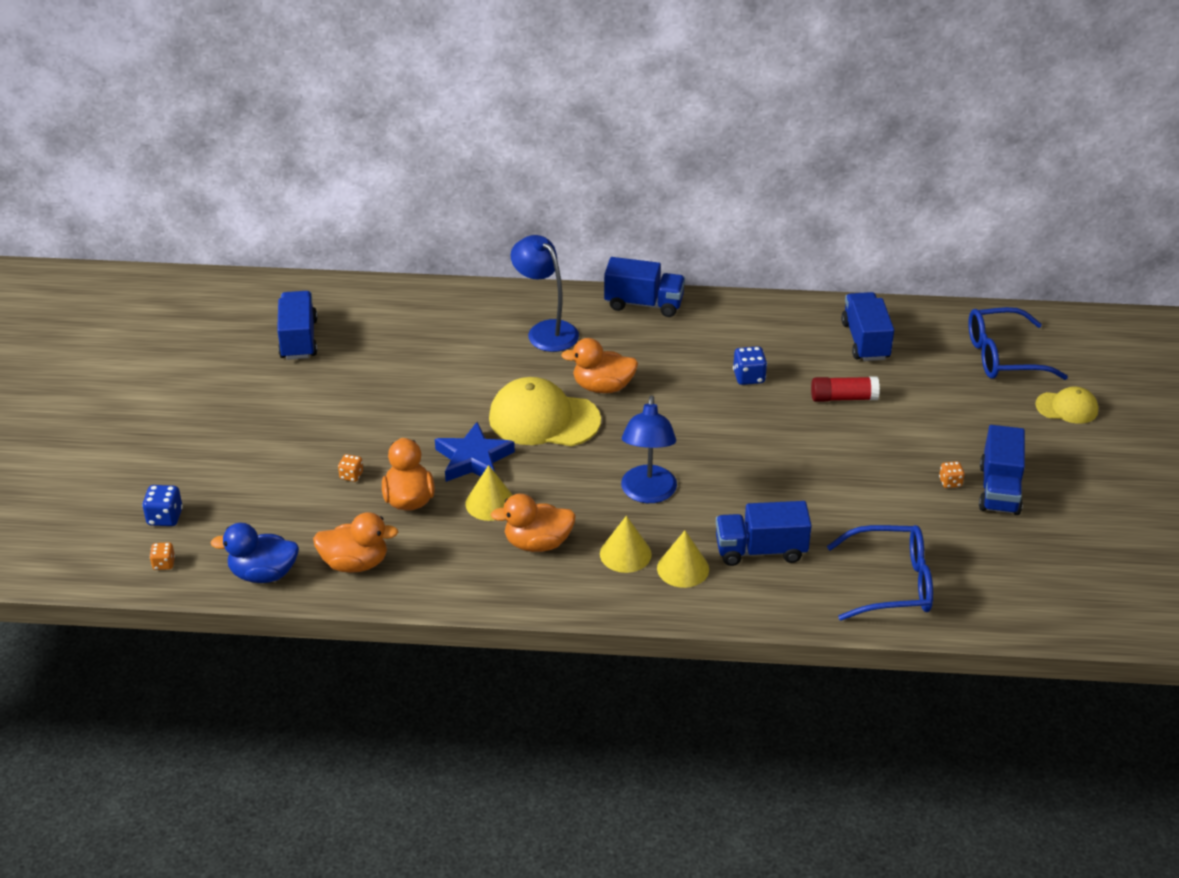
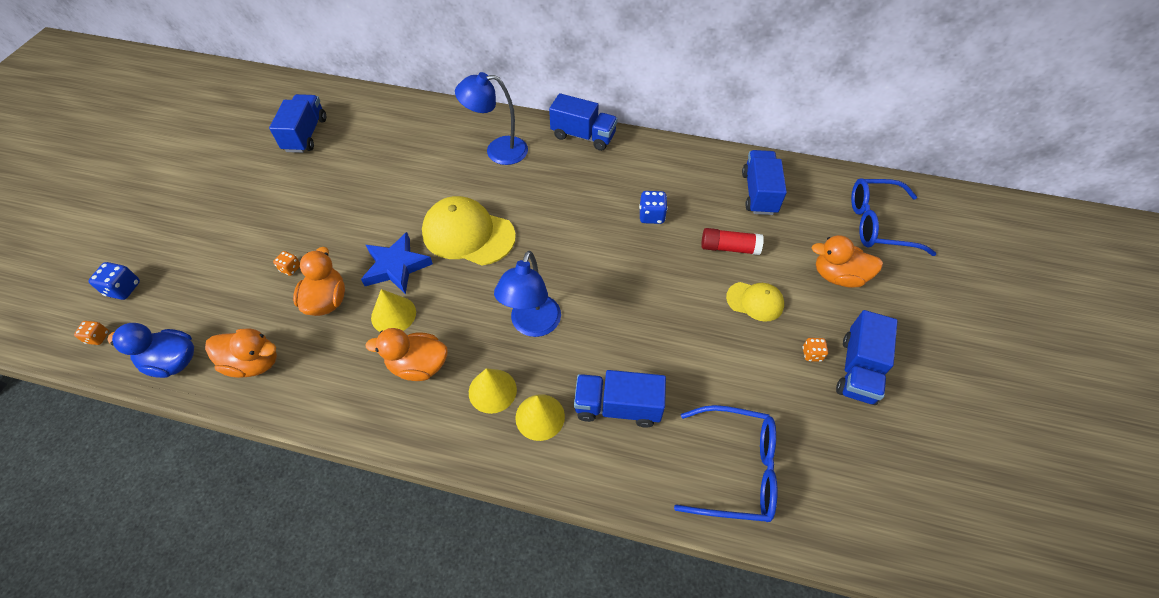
camera: 10 degrees right, 15 degrees up
blue lamp [511,235,579,352] -> blue lamp turned 60 degrees counterclockwise [455,72,528,165]
orange duck [561,338,638,393] -> orange duck moved to [811,235,883,288]
yellow cap [1035,386,1098,424] -> yellow cap moved to [726,282,784,322]

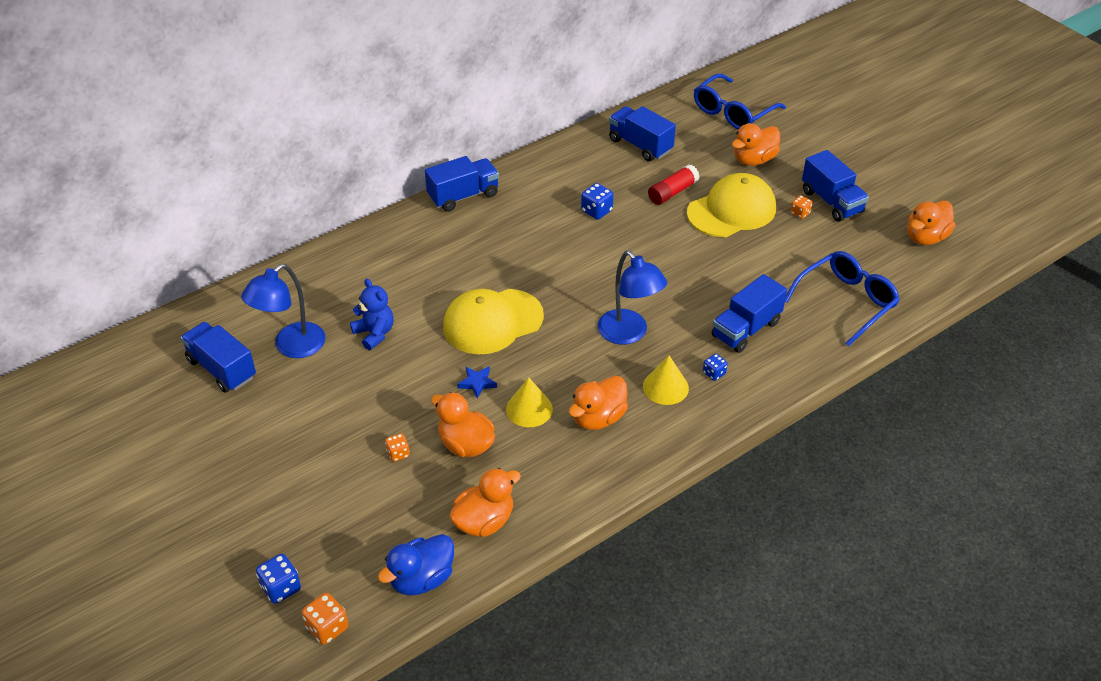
camera: 50 degrees left, 10 degrees down
orange dice [74,321,109,345] -> orange dice [302,593,348,645], size x1.55
blue star [361,232,433,294] -> blue star [457,366,497,399], size x0.52
blue lamp [455,72,528,165] -> blue lamp moved to [241,264,326,358]
yellow cone [515,394,565,441] -> blue dice [703,354,728,381]
yellow cap [726,282,784,322] -> yellow cap [687,173,776,237], size x1.82
none -> blue teddy bear [350,279,394,350]
none -> orange duck [907,201,955,245]

